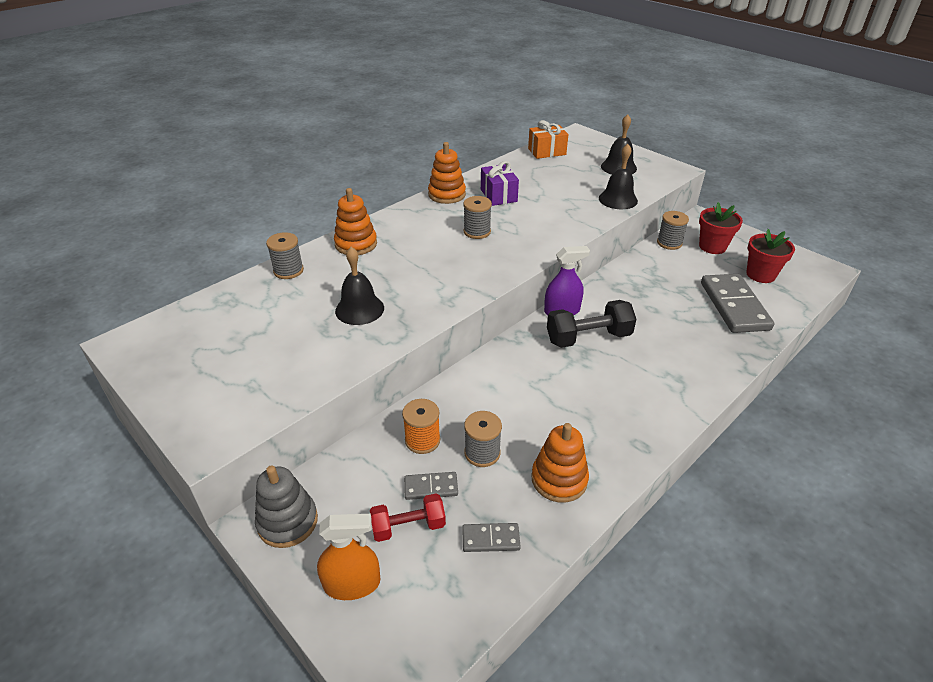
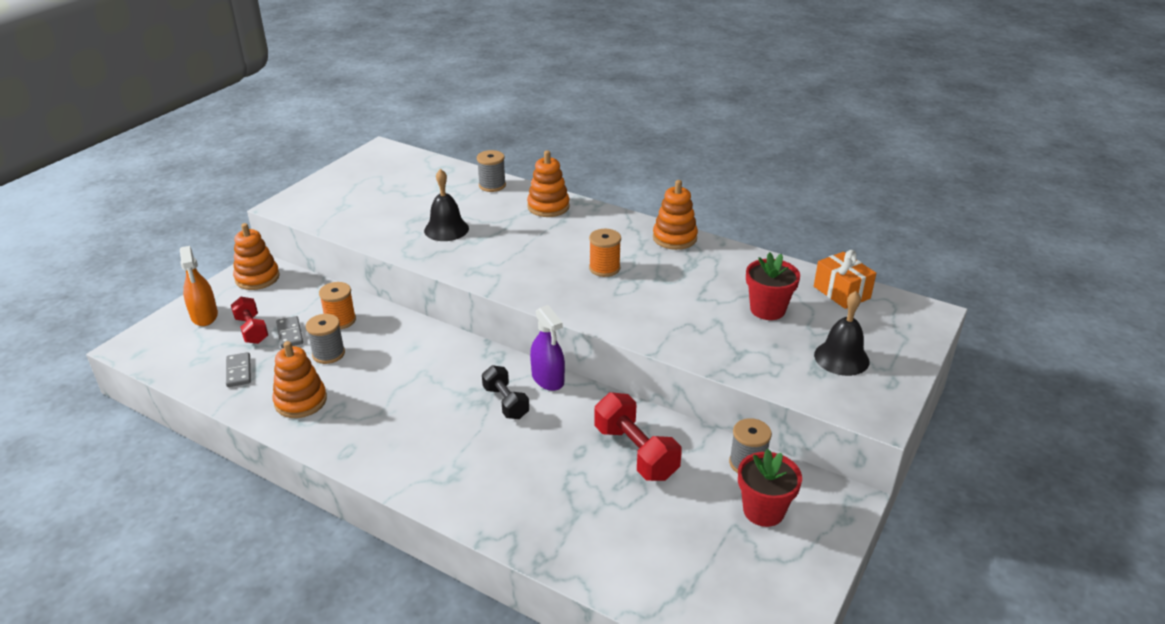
camera: 75 degrees right, 5 degrees down
grey stacking toy [255,466,318,548] -> orange stacking toy [233,223,280,290]
grey spool [463,196,492,239] -> orange spool [589,229,621,277]
purple gift [481,161,519,206] -> none
black dumbbell [547,300,636,348] -> black dumbbell [482,365,529,419], size x0.66
black bell [599,144,638,209] -> none
grey domino [701,274,774,333] -> none
red flower pot [746,229,795,283] -> red flower pot moved to [746,252,800,320]
none -> red dumbbell [594,392,682,481]

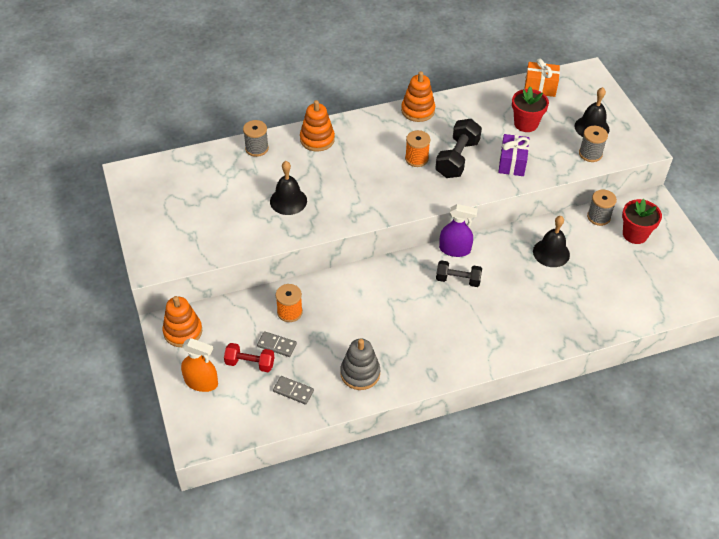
camera: 50 degrees left, 15 degrees up
orange stacking toy [273,341,327,418] -> grey stacking toy [340,339,380,390]
grey spool [306,314,345,364] -> grey spool moved to [579,126,608,162]
red dumbbell [594,392,682,481] -> black bell [533,216,570,267]
none -> black dumbbell [435,119,482,178]
none -> purple gift [498,134,530,176]

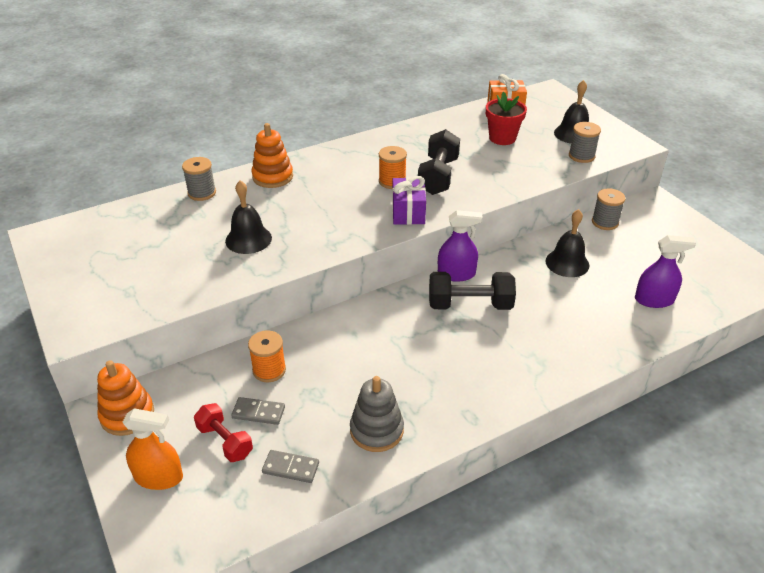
camera: 10 degrees left, 10 degrees down
red dumbbell [224,343,275,372] -> red dumbbell turned 45 degrees clockwise [194,403,253,462]
orange stacking toy [401,71,435,122] -> none
black dumbbell [436,260,482,287] -> black dumbbell [429,272,516,310], size x1.53
purple gift [498,134,530,176] -> purple gift moved to [392,176,426,225]
red flower pot [622,199,662,244] -> none
none -> purple spray bottle [635,235,696,308]

